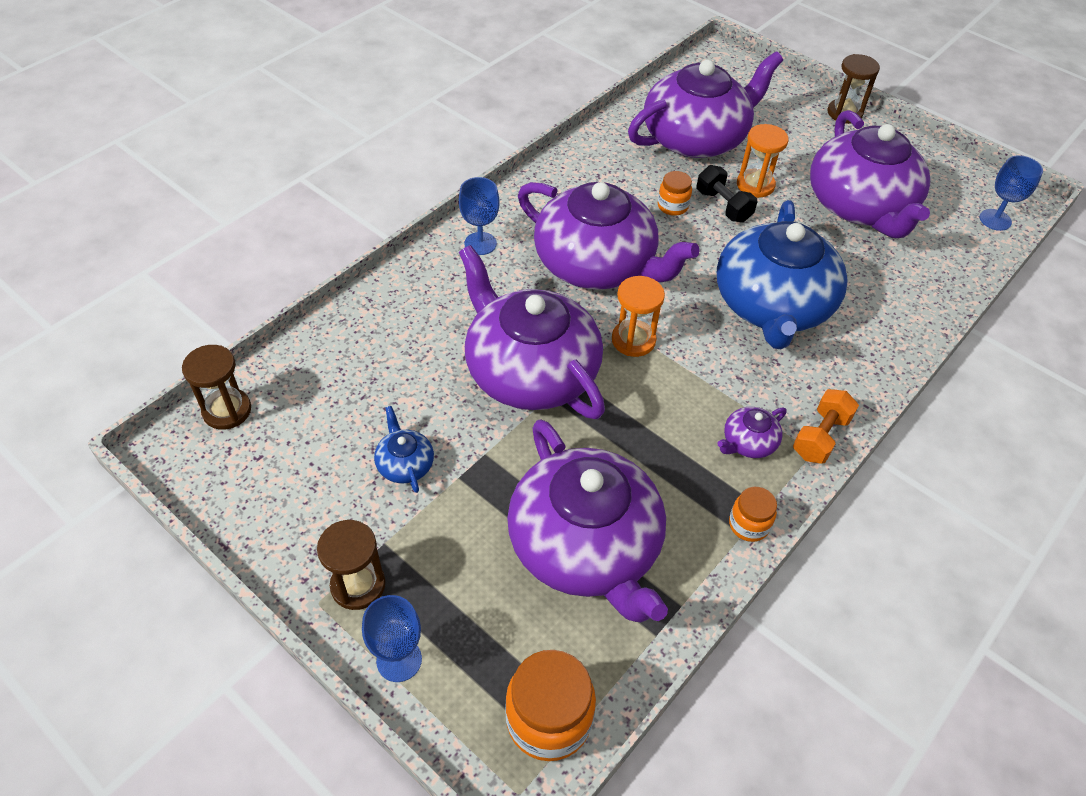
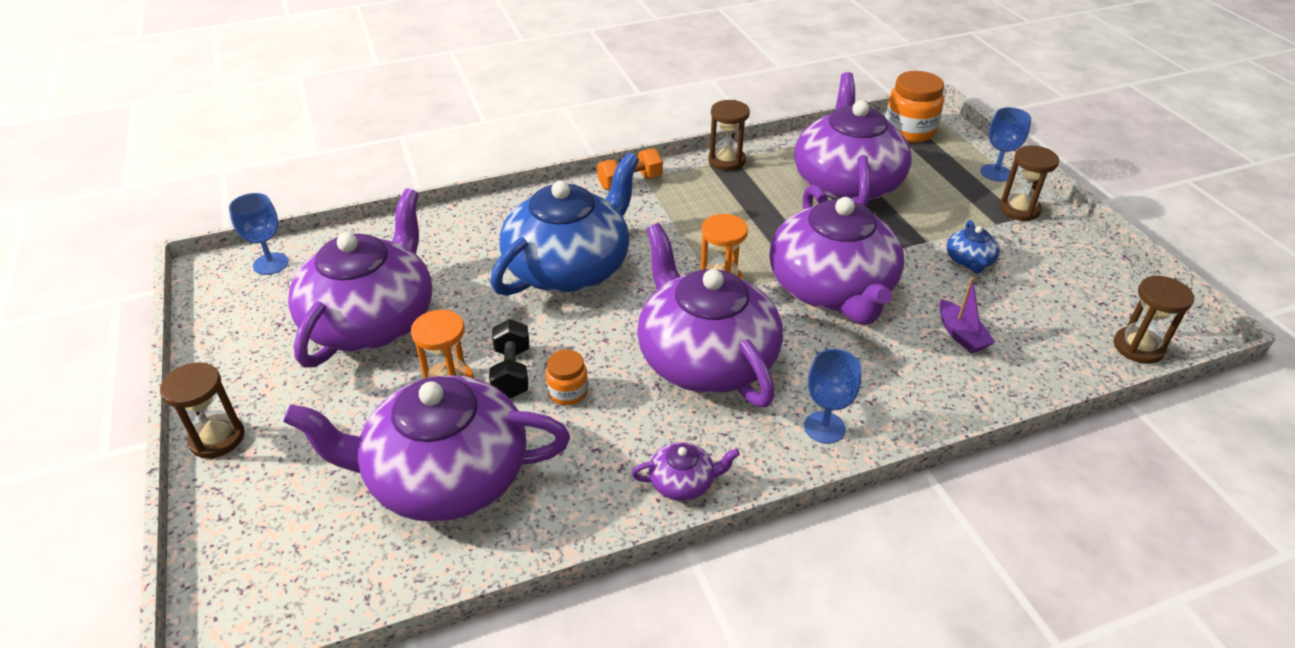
camera: 150 degrees left, 10 degrees down
purple teapot [717,407,787,458] -> purple teapot moved to [631,442,740,501]
orange jar [729,487,777,542] -> brown hourglass [708,100,750,171]
none -> purple boat [939,277,995,354]

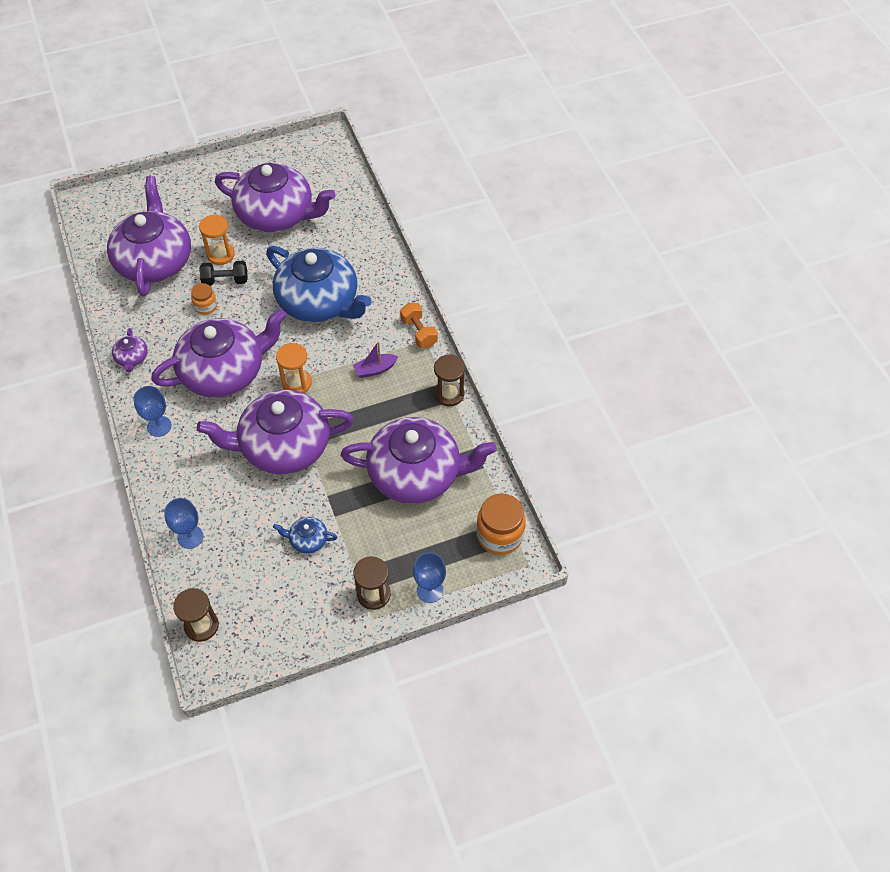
camera: 90 degrees right, 15 degrees up
brown hourglass [160,362,245,458] -> none
blue goblet [229,193,289,275] -> blue goblet moved to [164,498,203,549]
purple boat [939,277,995,354] -> purple boat moved to [353,341,399,378]

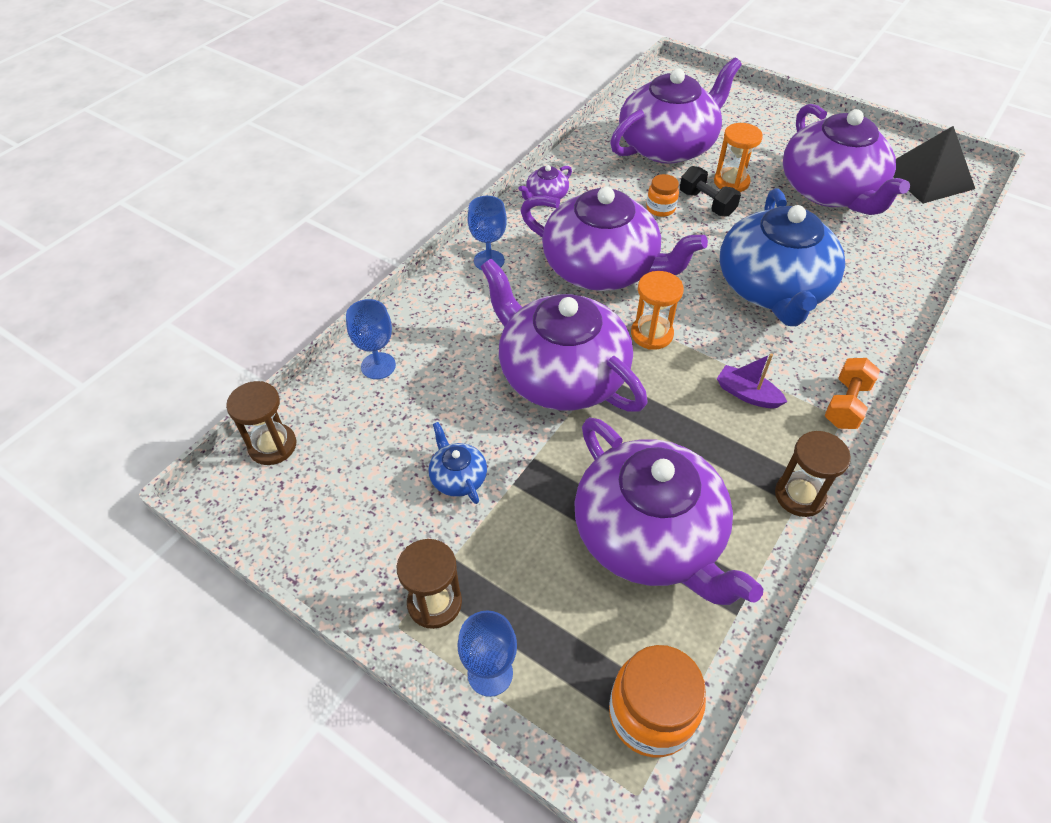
camera: 55 degrees right, 5 degrees down
none -> black pyramid [894,126,975,204]

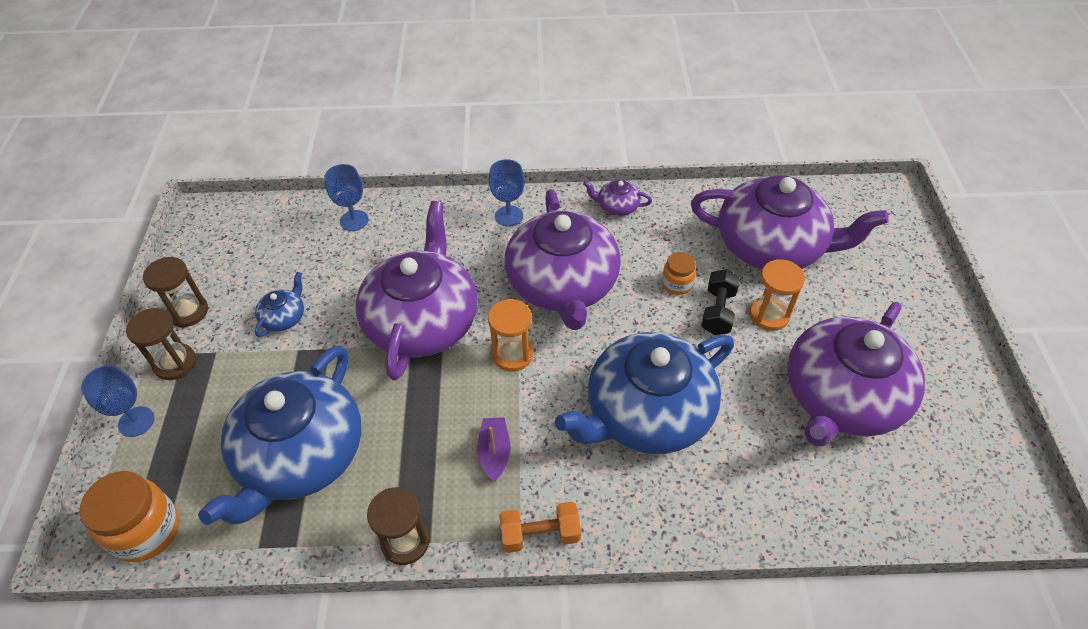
camera: 55 degrees right, 0 degrees up
brown hourglass [226,381,296,465] -> brown hourglass moved to [143,257,208,327]
purple teapot [574,417,763,605] -> blue teapot [198,345,362,525]
black pyramid [894,126,975,204] -> none

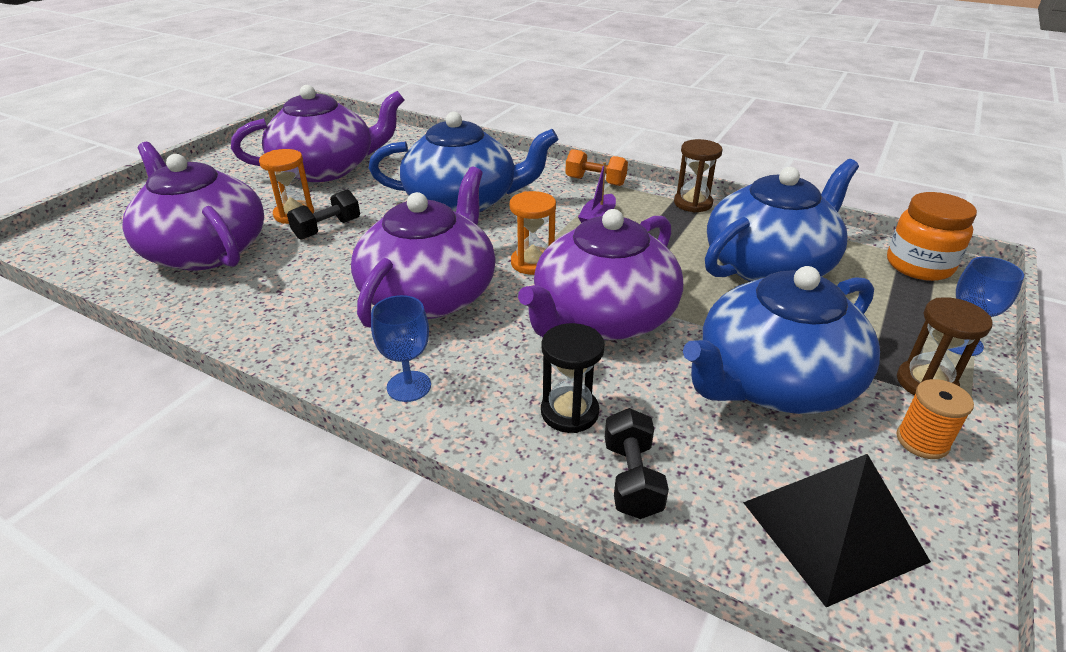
camera: 150 degrees left, 15 degrees down
brown hourglass [143,257,208,327] -> orange spool [896,379,974,459]
blue teapot [255,271,304,337] -> blue teapot [683,266,880,414], size x2.48
blue goblet [325,164,369,231] -> black dumbbell [605,408,669,519]
purple teapot [583,180,652,216] -> none
orange jar [662,252,696,295] -> none
none -> black hourglass [541,323,605,433]
none -> black pyramid [743,454,931,607]

